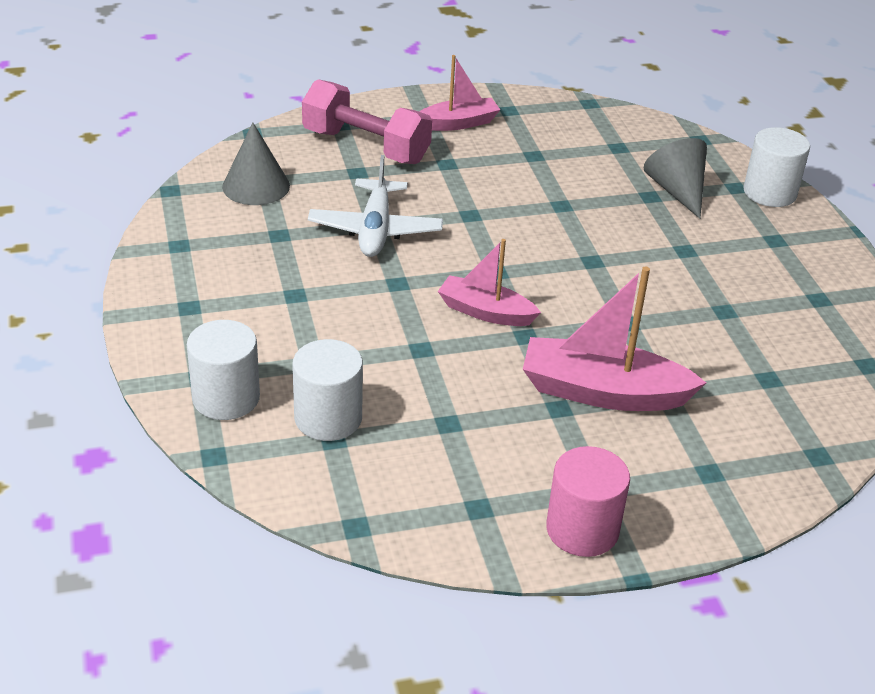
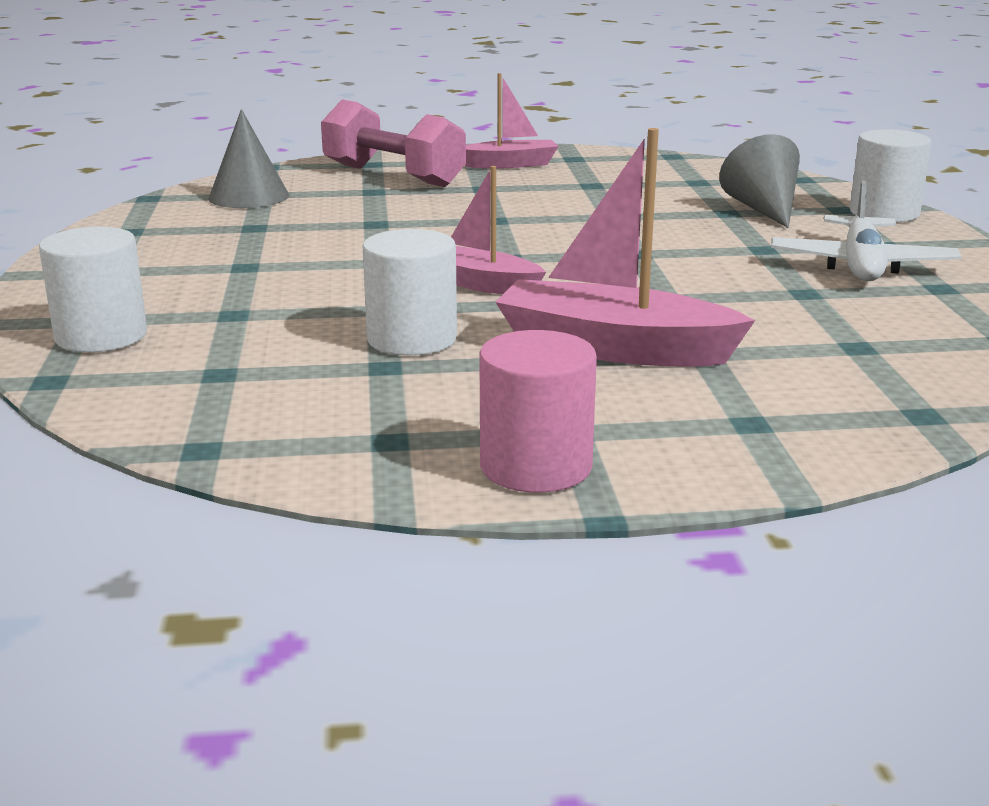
camera: 10 degrees right, 15 degrees down
white cylinder [292,339,363,441] -> white cylinder moved to [363,229,457,355]
white plane [308,155,443,257] -> white plane moved to [771,181,962,281]

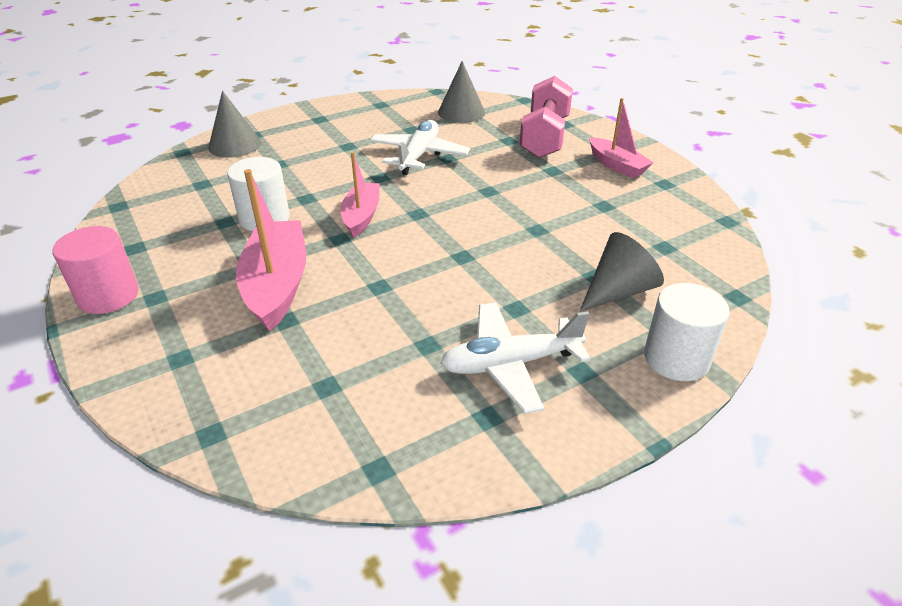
camera: 65 degrees right, 15 degrees up
white cylinder [39,227,147,352] -> grey cone [208,91,261,158]
none -> white plane [370,120,470,175]

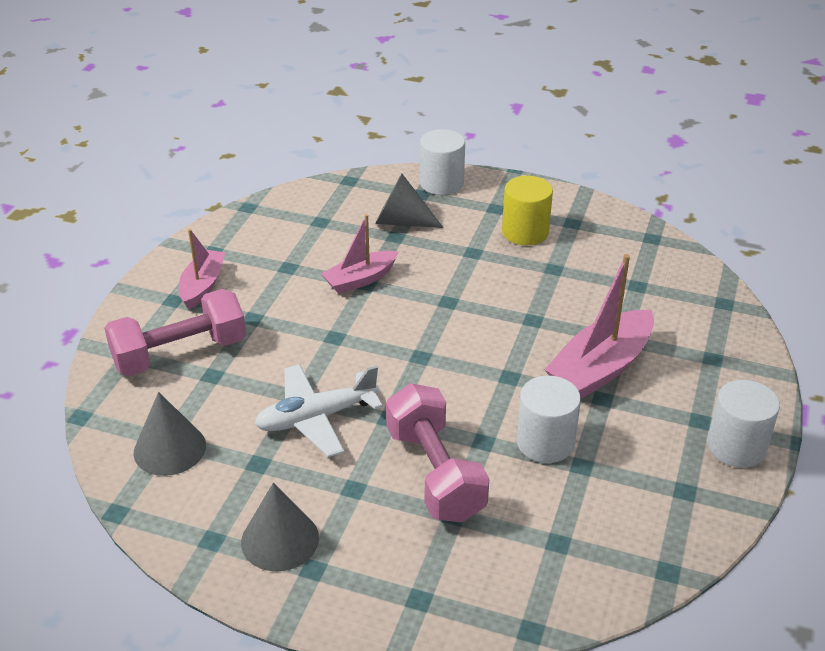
camera: 130 degrees left, 0 degrees up
pink cylinder [52,226,139,314] -> white cylinder [707,380,780,467]
grey cone [208,91,261,158] -> grey cone moved to [241,482,319,572]
pink boat [340,152,380,238] -> pink boat moved to [321,214,398,294]
white plane [440,302,591,414] -> yellow cylinder [502,176,553,245]
none -> pink dumbbell [386,383,489,523]

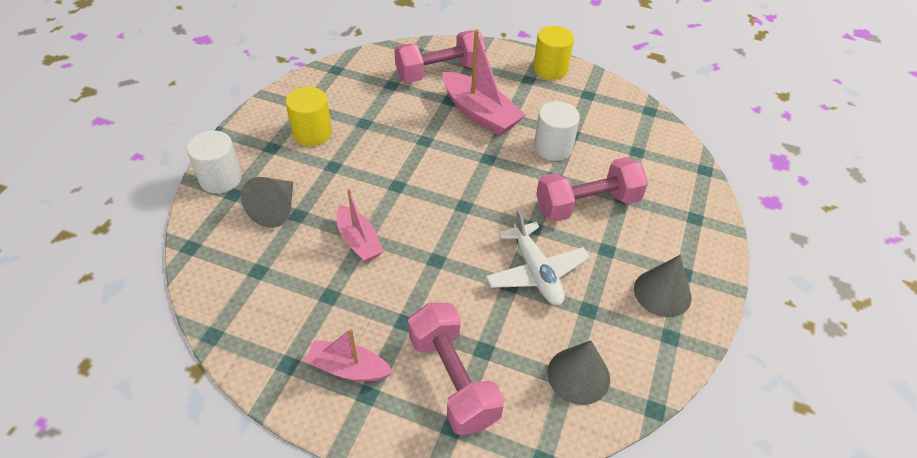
camera: 90 degrees left, 10 degrees up
white cylinder [707,380,780,467] -> yellow cylinder [533,26,574,80]
none -> pink dumbbell [394,30,486,83]

